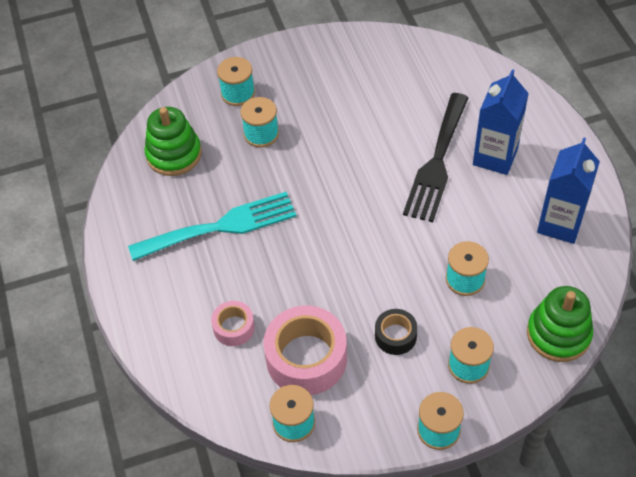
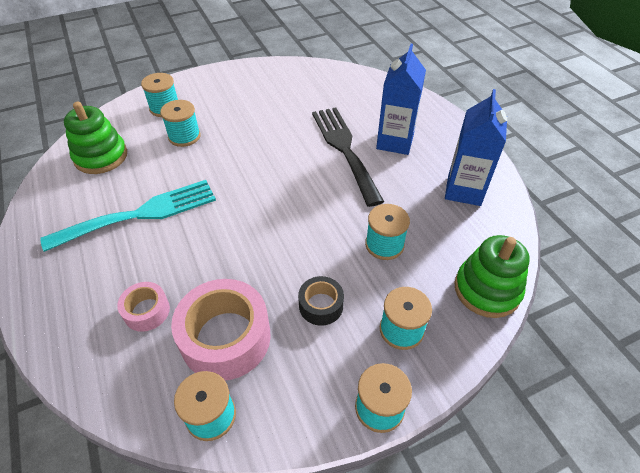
camera: 10 degrees left, 5 degrees down
black fork [403,93,469,222] -> black fork turned 150 degrees clockwise [312,107,384,207]

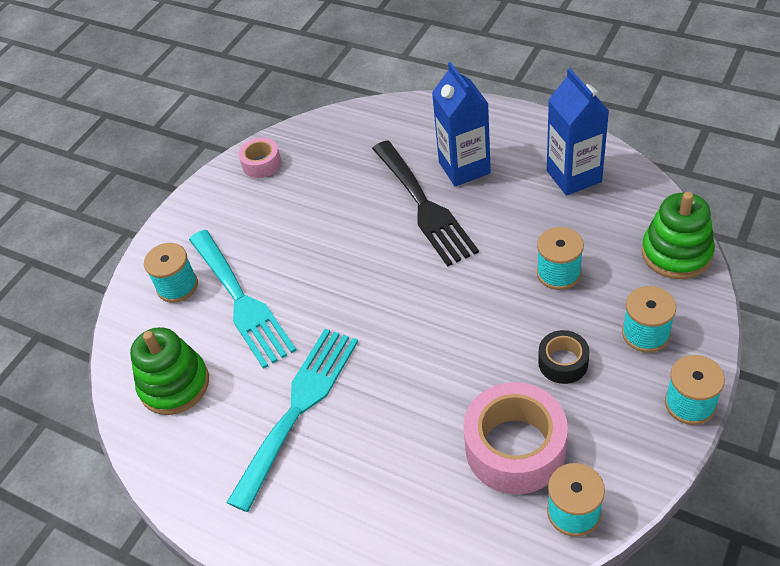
camera: 30 degrees left, 0 degrees up
pink tape [117,282,170,332] -> pink tape moved to [238,138,281,178]
turquoise spool [160,100,201,147] -> turquoise fork [189,230,297,369]
black fork [312,107,384,207] -> black fork turned 150 degrees counterclockwise [372,140,479,267]

